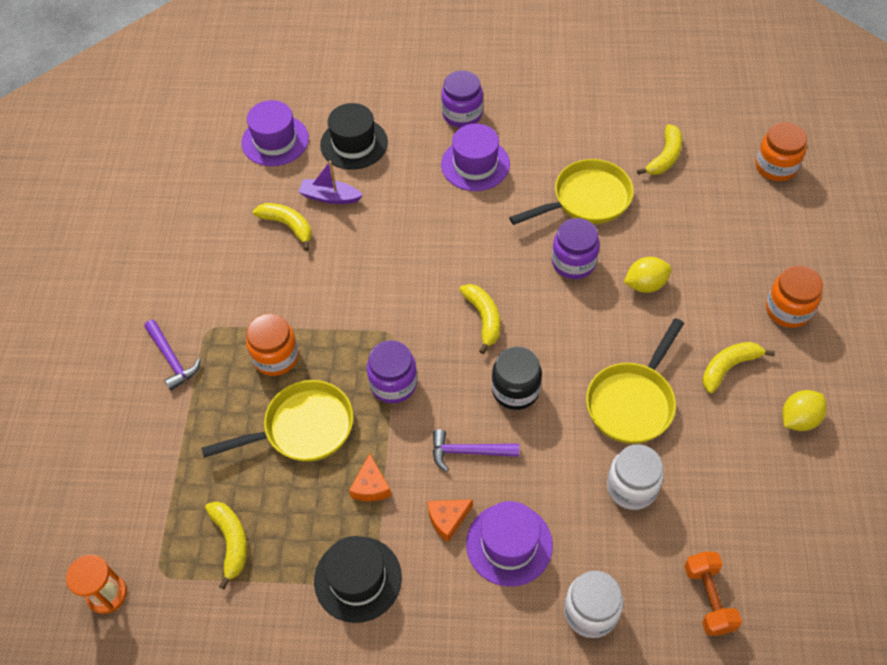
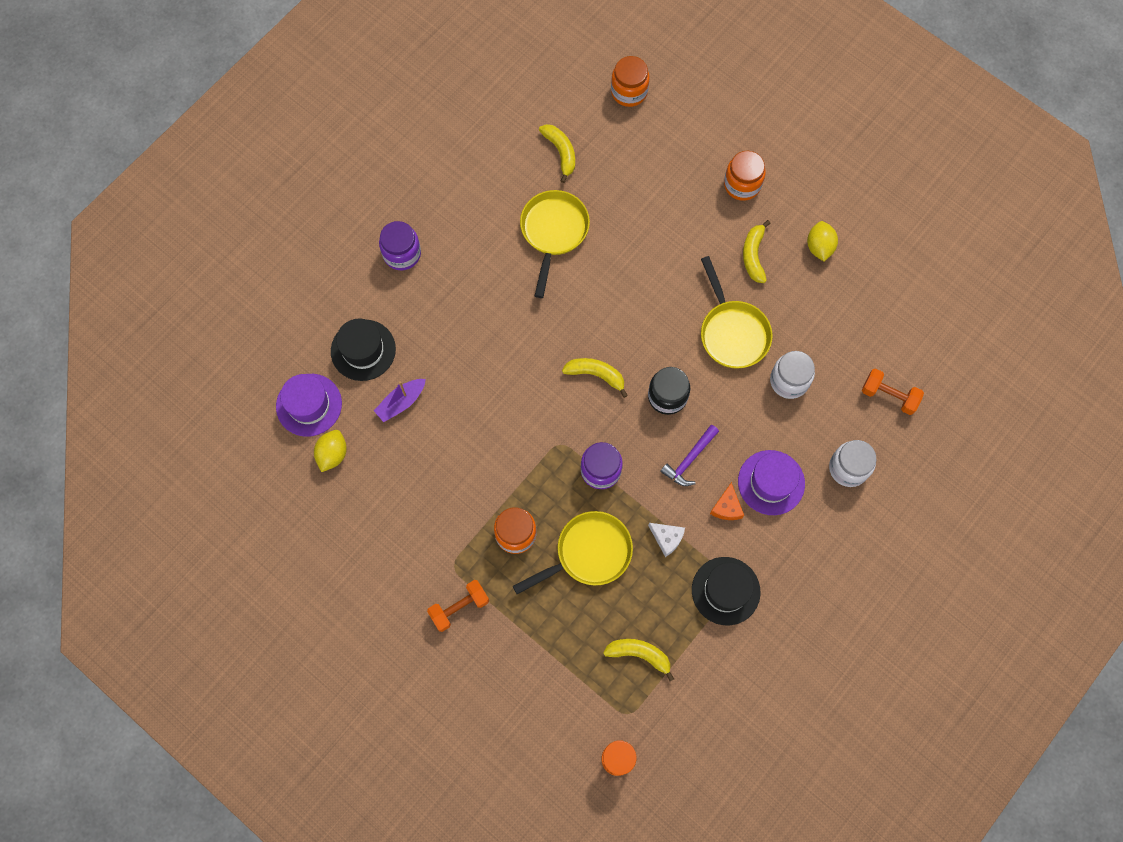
camera: 55 degrees left, 15 degrees up
purple hammer [144,320,201,391] -> orange dumbbell [427,580,489,632]
yellow pan [201,380,353,462] -> yellow pan turned 45 degrees clockwise [513,511,633,594]
yellow banana [253,203,312,251] -> none
orange cheese [349,454,391,501] -> white cheese [648,523,685,557]
purple hat [441,123,510,191] -> none
purple jar [552,218,600,279] -> none
yellow lemon [624,257,672,293] -> yellow lemon moved to [314,430,347,472]

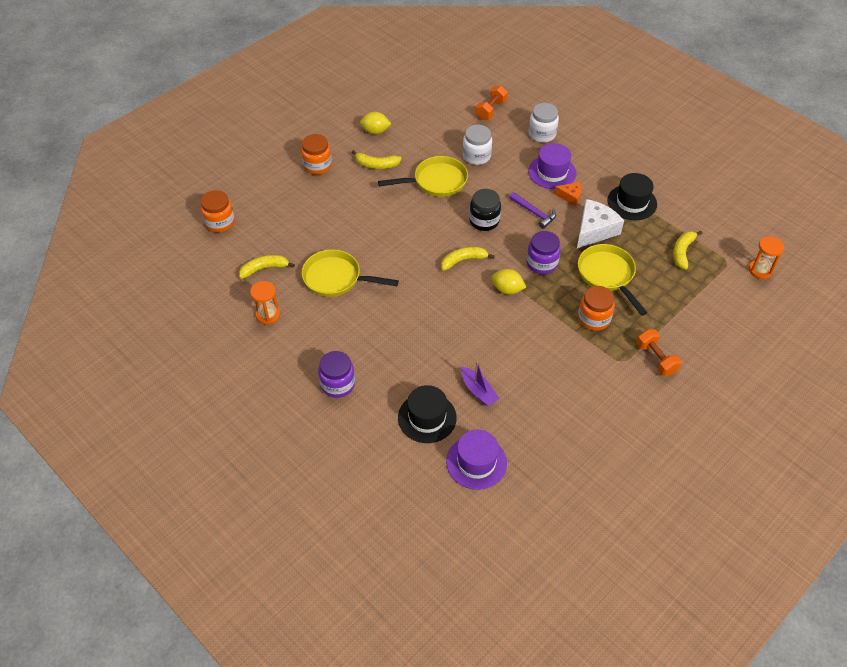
camera: 85 degrees left, 20 degrees down
yellow lemon [314,430,347,472] -> yellow lemon moved to [492,269,526,295]
yellow banana [562,358,628,398] -> yellow banana turned 45 degrees clockwise [441,247,495,271]
white cheese [648,523,685,557] -> white cheese [577,199,624,248], size x1.85
none -> orange hourglass [250,281,280,325]

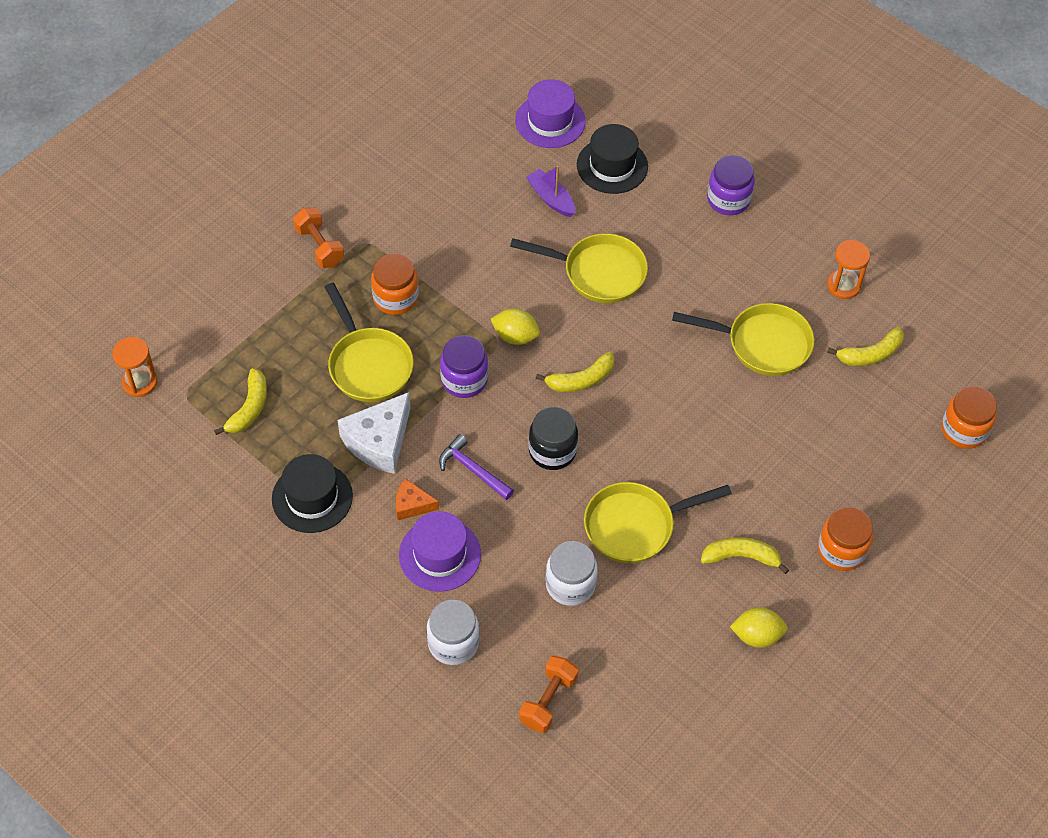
camera: 175 degrees right, 5 degrees up
none -> yellow pan [510,233,648,303]

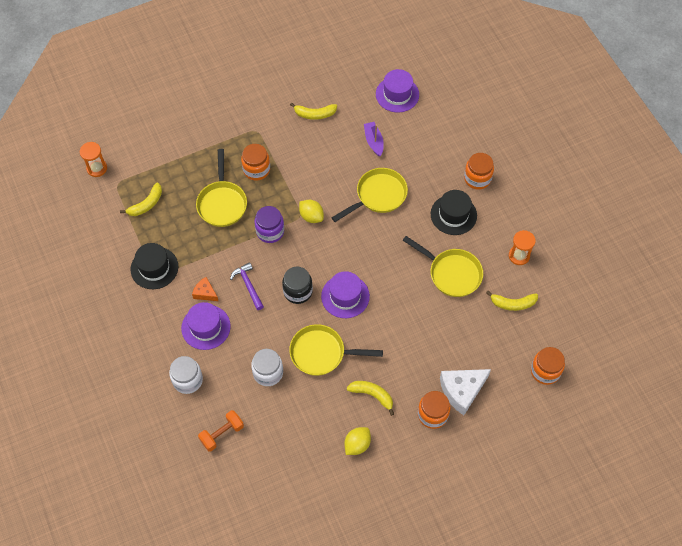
camera: 25 degrees right, 5 degrees up
orange dumbbell [293,208,344,268] -> none
white cheese [338,392,410,474] -> white cheese moved to [440,369,491,415]
yellow pan [510,233,648,303] -> yellow pan turned 75 degrees counterclockwise [331,168,408,222]
yellow banana [536,352,614,392] -> yellow banana moved to [290,103,337,120]
black hat [577,124,648,194] -> black hat moved to [431,190,477,235]
purple jar [707,155,755,215] -> orange jar [464,153,494,190]
yellow lemon [730,607,788,648] -> yellow lemon turned 75 degrees counterclockwise [344,427,371,455]
none -> purple hat [321,271,370,318]

